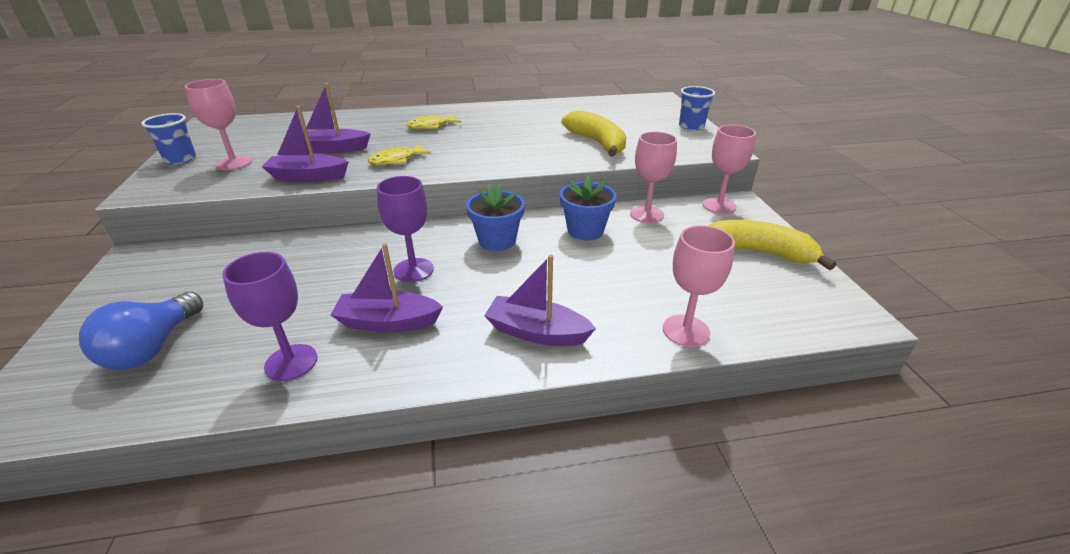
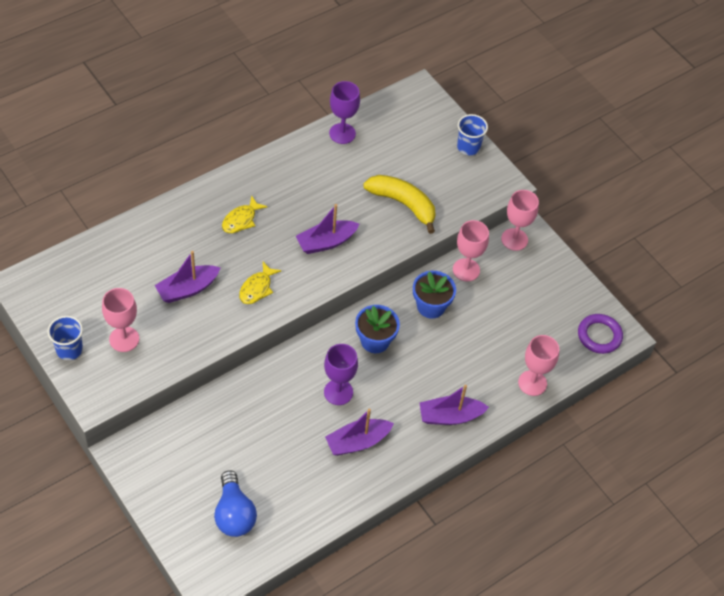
camera: 30 degrees left, 20 degrees up
purple goblet [222,252,317,381] -> purple goblet moved to [329,81,360,144]
purple boat [262,106,349,182] -> purple boat moved to [296,204,359,254]
yellow banana [708,220,836,270] -> none
none -> purple ring [578,314,623,354]

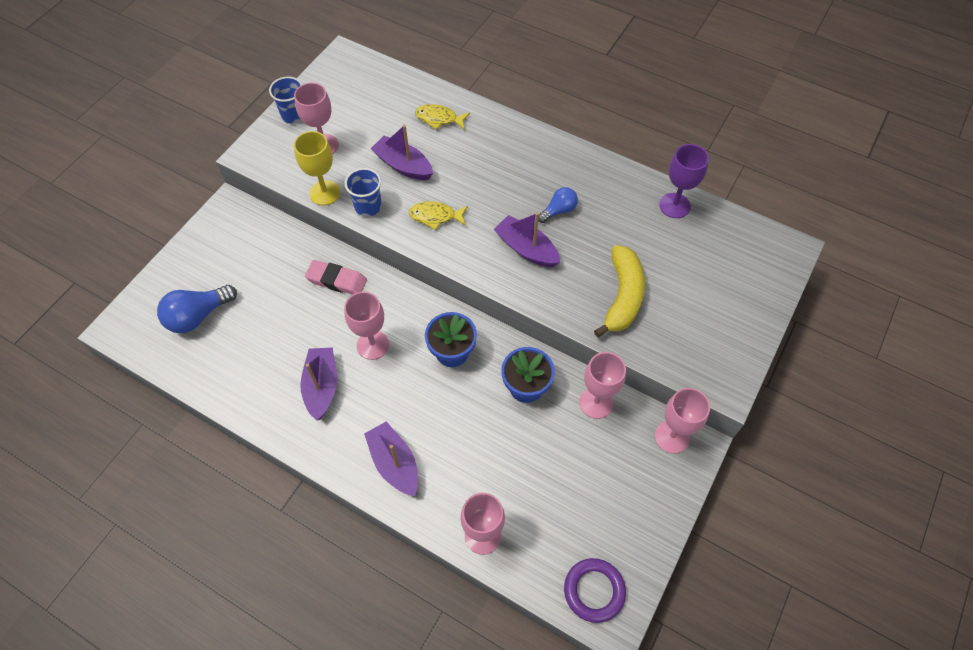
camera: 70 degrees right, 5 degrees up
yellow fish [222,195,268,233] -> yellow fish moved to [415,104,470,130]
purple goblet [324,344,358,405] -> pink goblet [344,292,389,360]
purple boat [325,409,394,456] -> purple boat turned 45 degrees clockwise [300,348,337,421]
blue cup [457,114,488,155] -> blue cup moved to [345,168,382,217]
none -> yellow goblet [294,131,340,205]
none -> pink eraser [305,260,367,295]
none -> blue light bulb [538,187,578,223]

